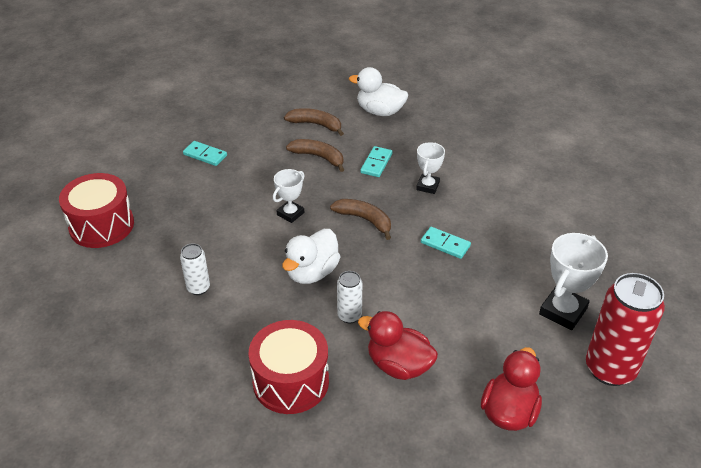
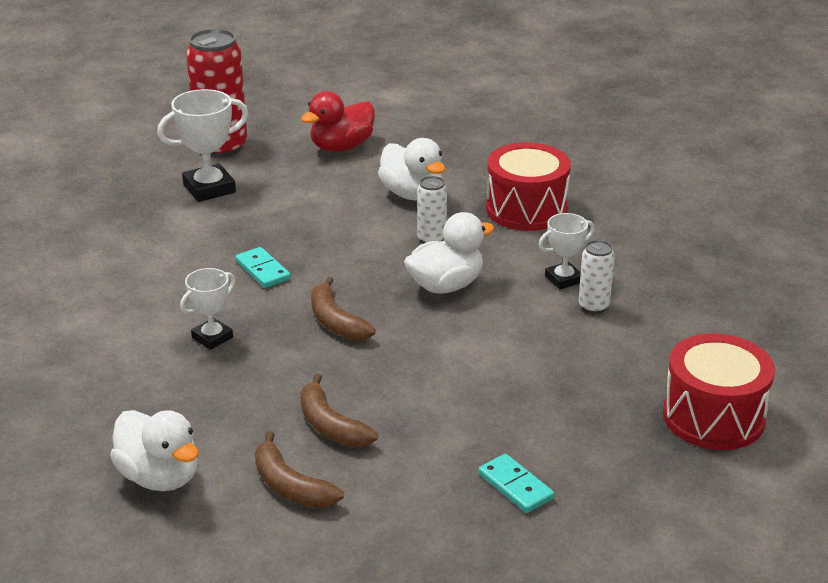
camera: 155 degrees left, 10 degrees down
white trophy [273,169,304,223] -> white trophy moved to [539,213,595,290]
red duck [358,311,438,380] -> white duck [378,138,445,200]
turquoise domino [360,146,392,177] -> none

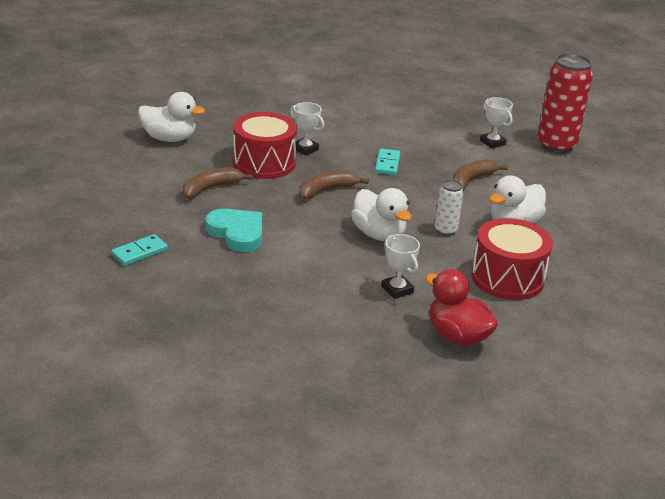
camera: 85 degrees right, 0 degrees up
white duck [110,410,199,491] -> white duck turned 120 degrees counterclockwise [138,92,205,142]
white trophy [157,89,248,202] -> white trophy [480,97,513,149], size x0.62
turquoise domino [235,247,291,288] -> turquoise domino turned 45 degrees counterclockwise [375,149,400,175]
brown banana [255,431,344,508] -> brown banana moved to [453,159,508,191]
red duck [301,91,375,152] -> red duck moved to [425,269,498,346]
white can [579,240,615,314] -> none
red drum [663,333,775,450] -> red drum moved to [233,112,297,179]
none -> turquoise heart [205,209,262,252]

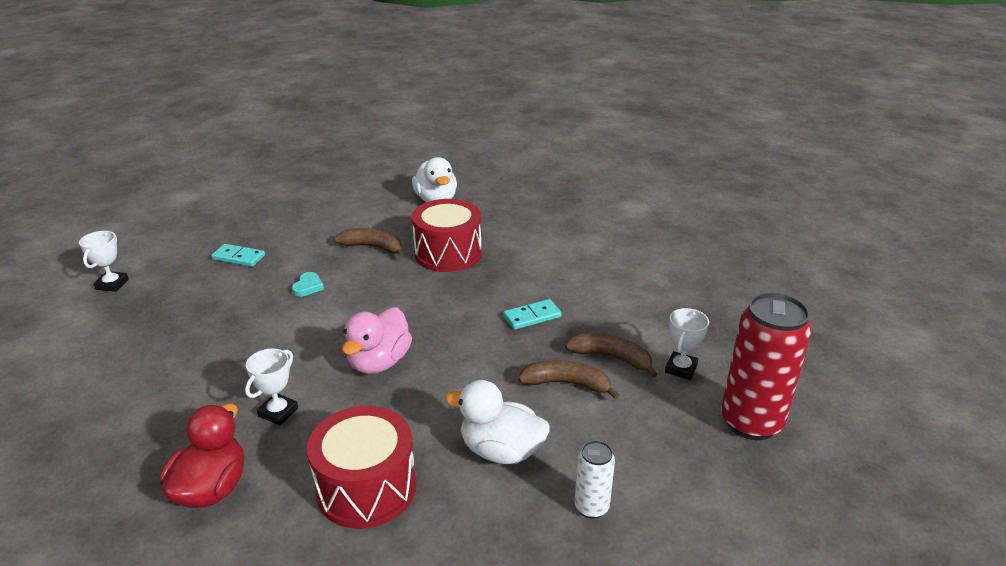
camera: 60 degrees right, 0 degrees up
turquoise heart [205,209,262,252] -> turquoise heart [292,272,324,297], size x0.51
white trophy [290,102,324,156] -> white trophy moved to [79,231,129,292]
brown banana [299,170,369,199] -> brown banana moved to [565,333,658,378]
white duck [351,188,411,241] -> pink duck [342,307,412,374]
white can [435,180,464,236] -> white can moved to [575,440,615,519]

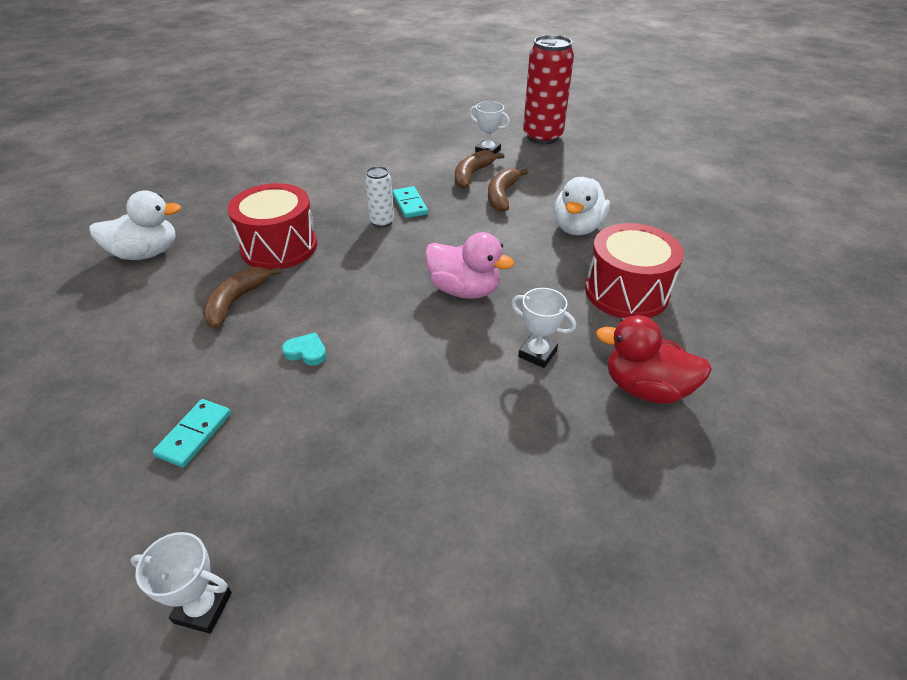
camera: 85 degrees left, 10 degrees up
white can [575,440,615,519] -> white can moved to [365,166,394,228]

